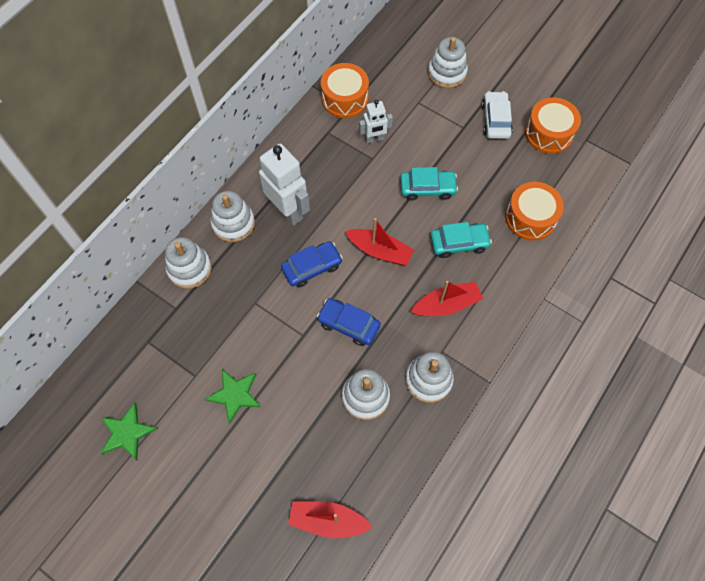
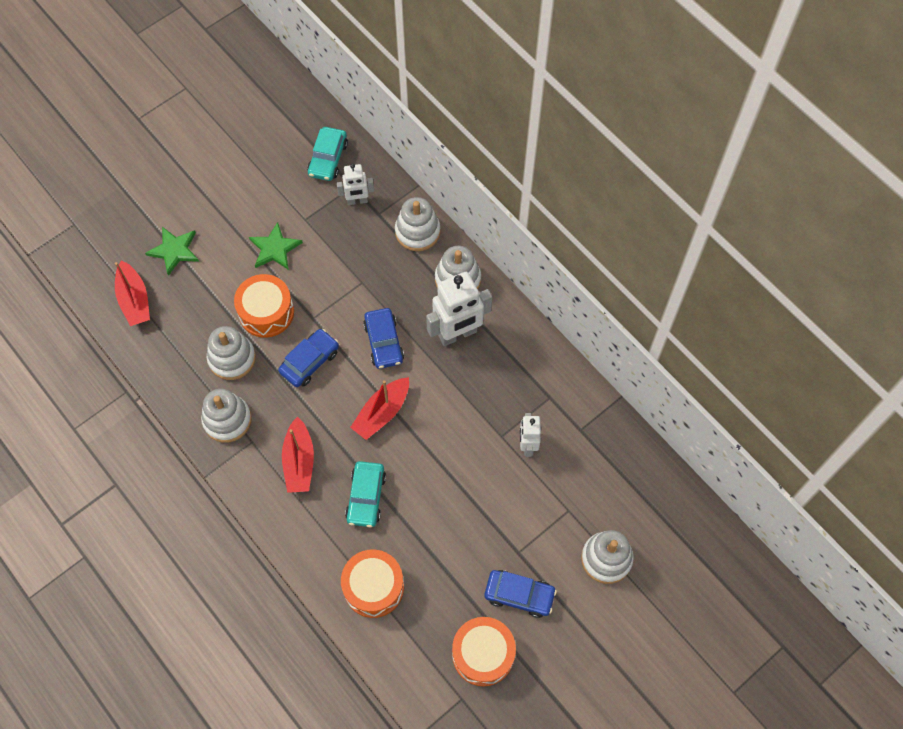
camera: 105 degrees right, 0 degrees up
green star [101,402,157,460] -> green star moved to [145,227,199,276]
red boat [288,501,373,538] -> red boat turned 135 degrees clockwise [115,260,150,326]
orange drum [321,63,369,118] -> orange drum moved to [234,274,294,338]
turquoise car [400,167,458,201] -> turquoise car moved to [307,127,348,181]
white car [482,91,513,139] -> blue car [484,570,557,618]
none -> white robot [337,164,374,205]

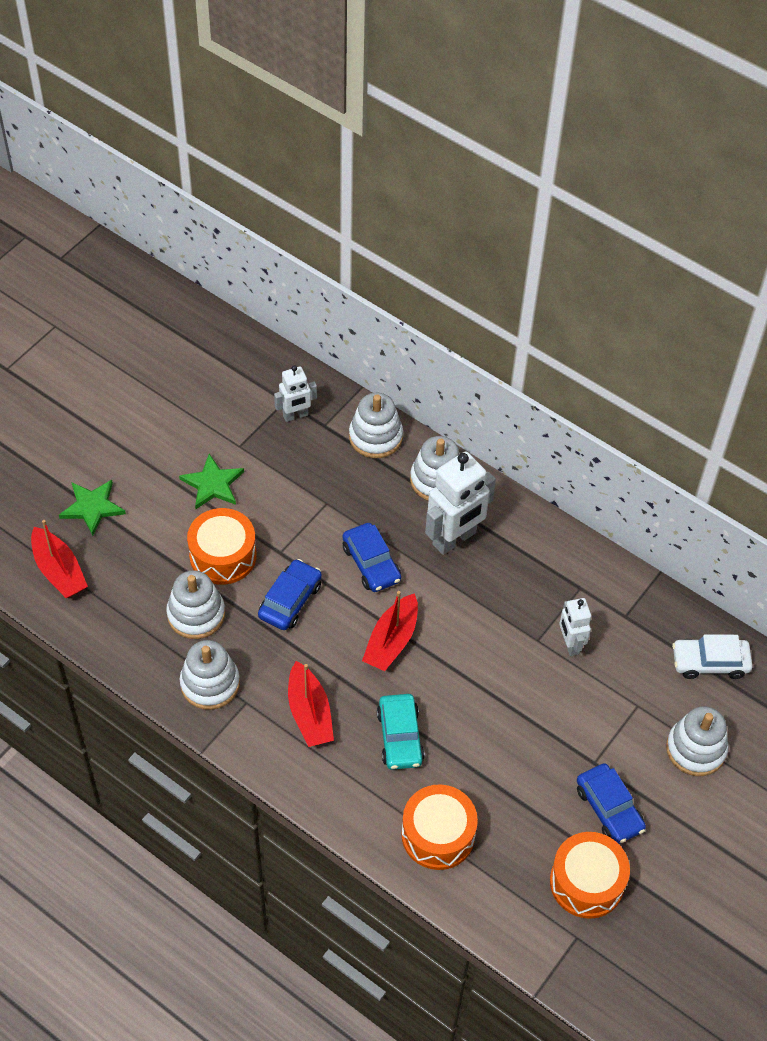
camera: 15 degrees left, 10 degrees down
turquoise car [307,127,348,181] -> none
blue car [484,570,557,618] -> blue car turned 60 degrees clockwise [577,763,646,844]
none -> white car [672,635,753,679]

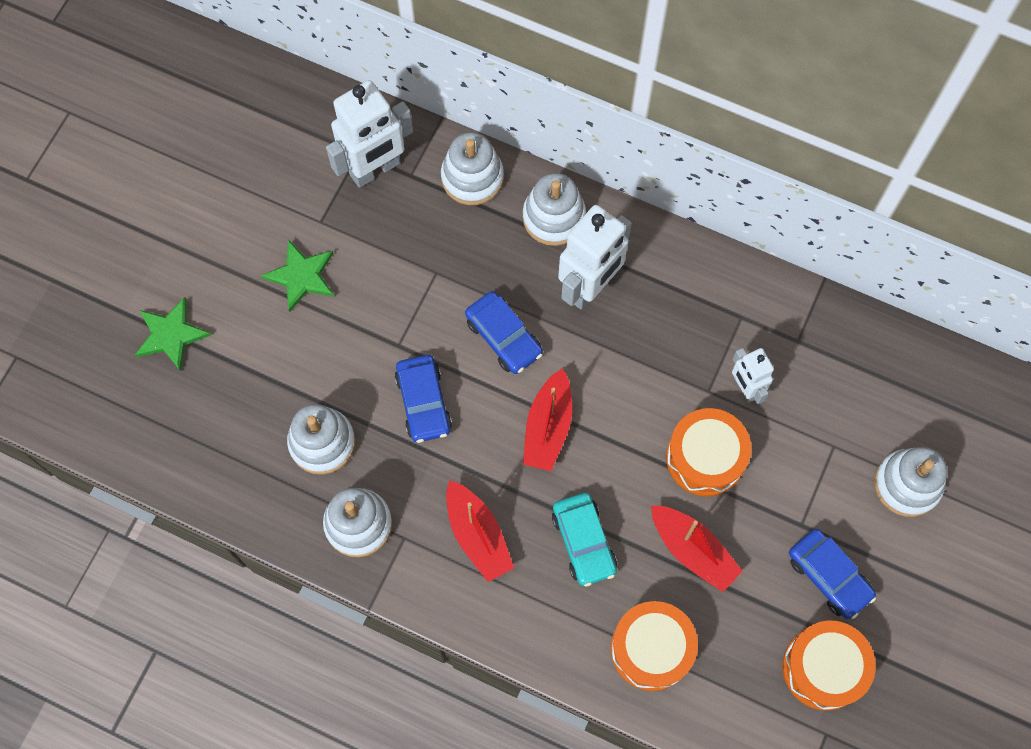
camera: 10 degrees left, 15 degrees up
red boat [31,520,88,598] -> red boat moved to [651,505,743,592]
orange drum [187,508,257,585] -> orange drum moved to [666,408,752,497]
blue car [258,559,322,630] -> blue car turned 150 degrees clockwise [395,355,452,443]
white robot [274,365,317,422] -> white robot [326,80,413,188], size x1.75
white car [672,635,753,679] -> none

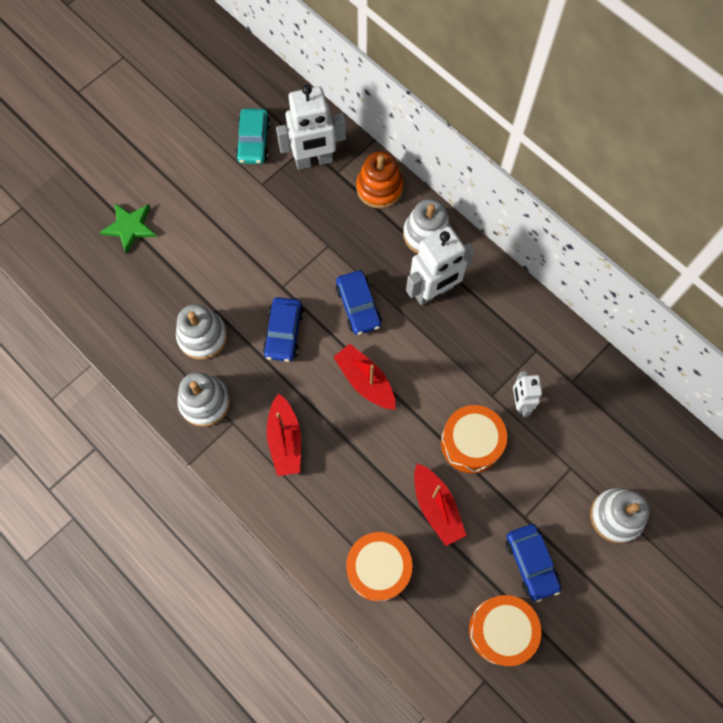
camera: 20 degrees right, 0 degrees up
green star [261,240,334,312] -> none
white stacking toy [441,132,504,205] -> orange stacking toy [356,151,404,209]
red boat [523,368,572,471] -> red boat turned 105 degrees clockwise [333,344,395,410]
turquoise car [552,493,617,587] -> turquoise car moved to [235,108,271,164]

